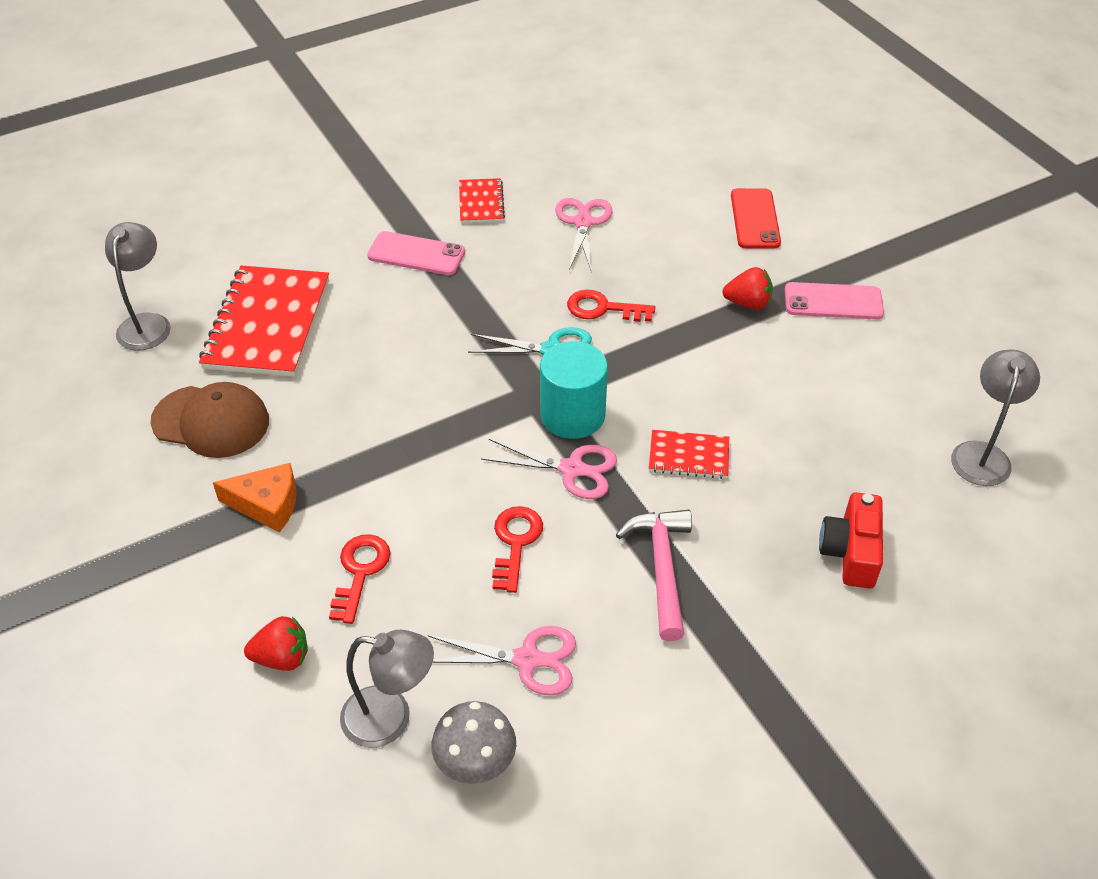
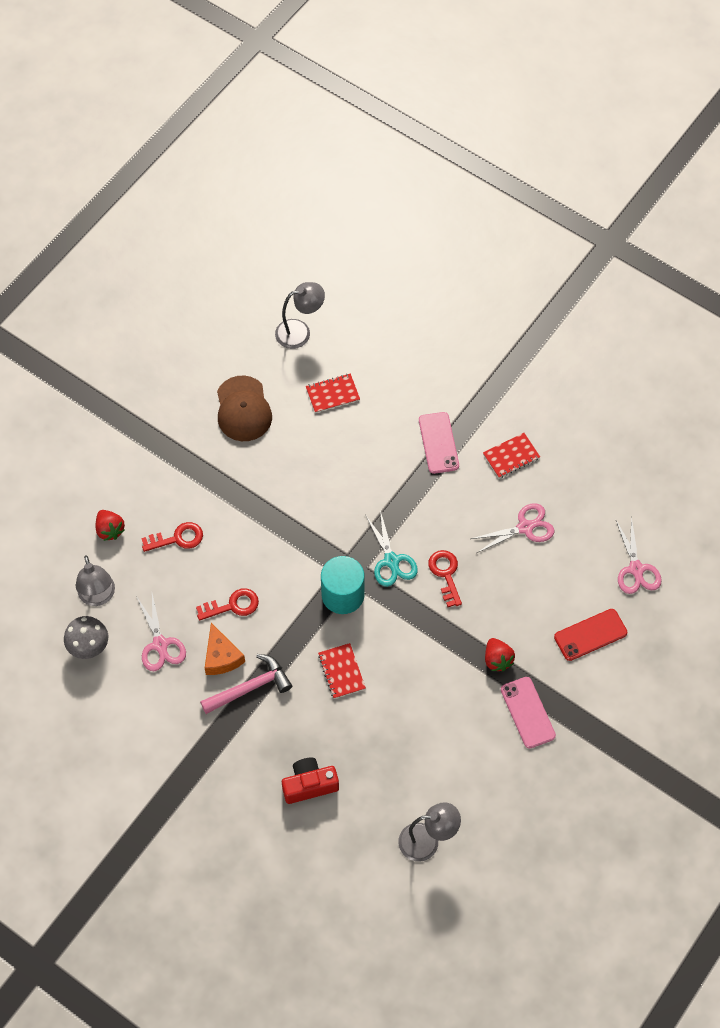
camera: 65 degrees right, 15 degrees up
red notebook [199,266,329,377] -> red notebook [306,374,360,413], size x0.50
orange cheese [213,463,297,533] -> orange cheese moved to [205,623,245,675]
pink scissors [481,439,617,499] -> pink scissors moved to [616,516,662,594]

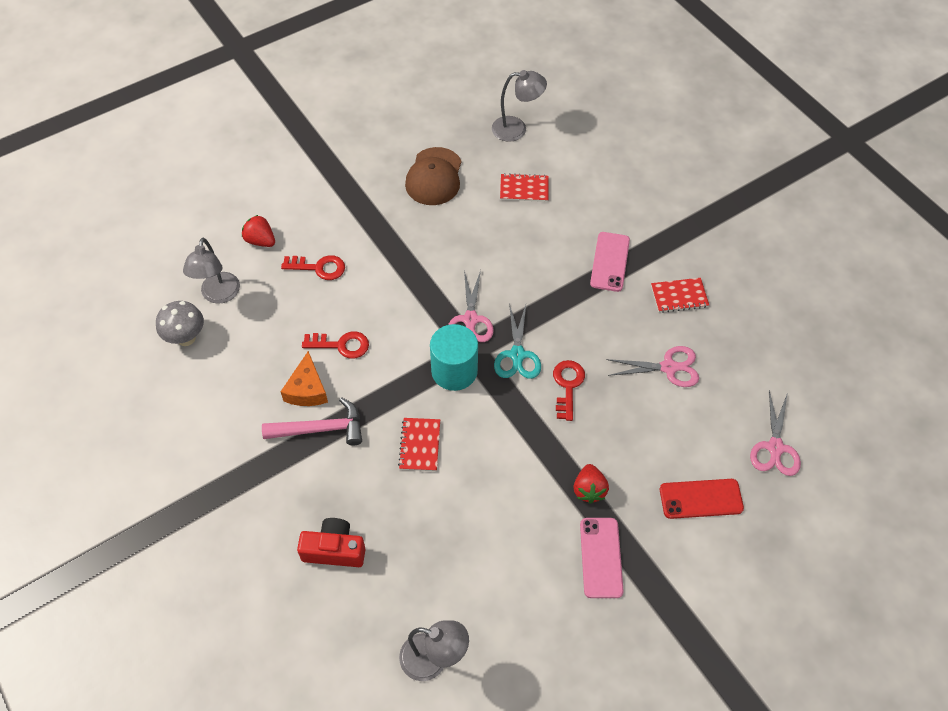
camera: 20 degrees right, 5 degrees down
red strawberry [96,510,125,541] -> red strawberry turned 135 degrees clockwise [242,215,275,247]
pink scissors [136,593,186,671] -> pink scissors moved to [448,270,494,342]

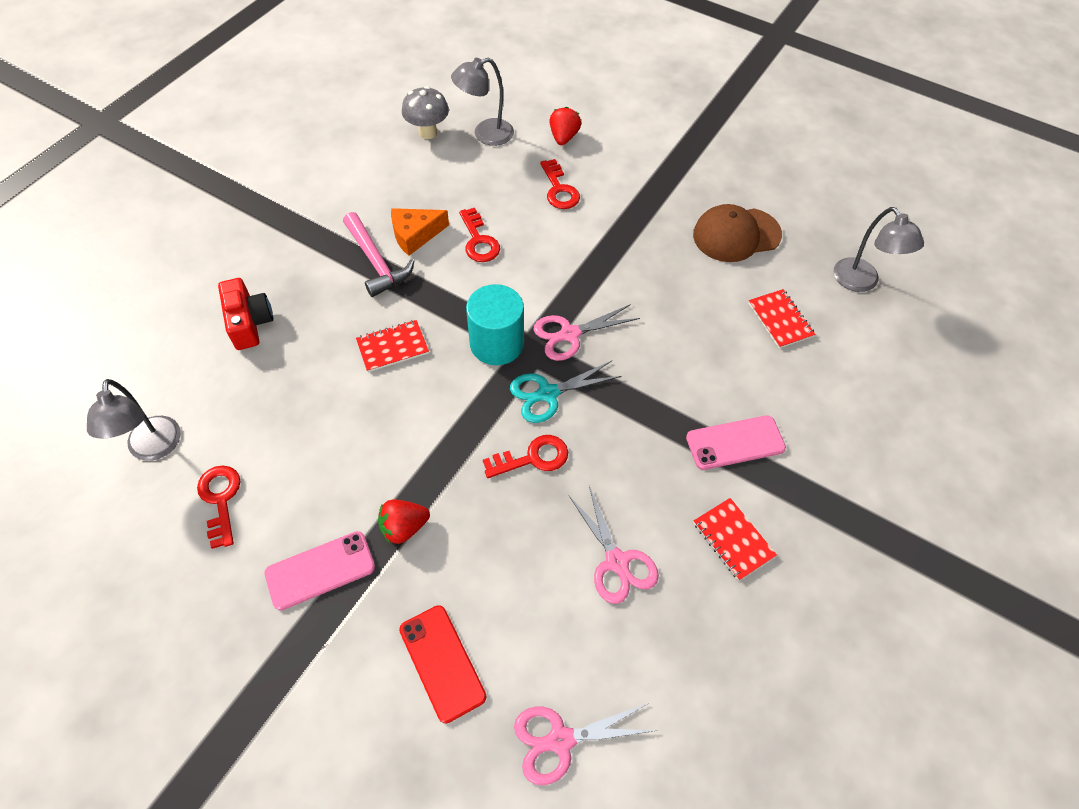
camera: 65 degrees right, 0 degrees up
none -> red key [197,465,241,549]

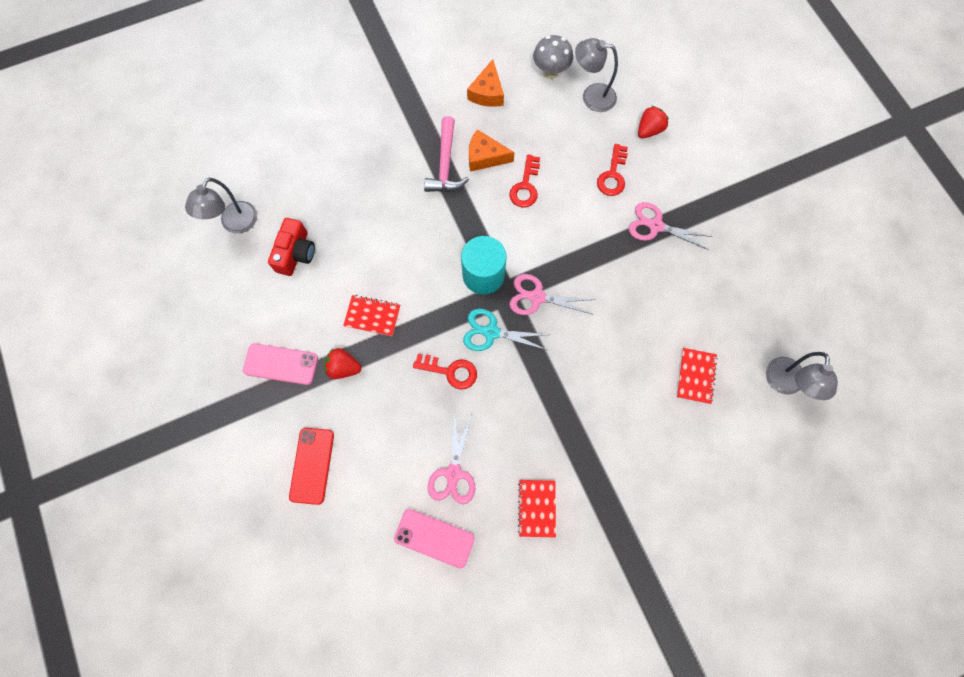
camera: 35 degrees right, 15 degrees up
red key [197,465,241,549] -> none
red camera [218,278,273,350] -> red camera moved to [268,218,315,276]
red notebook [356,320,429,372] -> red notebook moved to [343,295,400,336]
pink scissors [514,703,657,785] -> pink scissors moved to [629,202,713,250]
pink phone [686,415,786,470] -> pink phone moved to [394,509,475,569]
brown cap [693,204,782,262] -> none
none -> orange cheese [467,59,504,107]

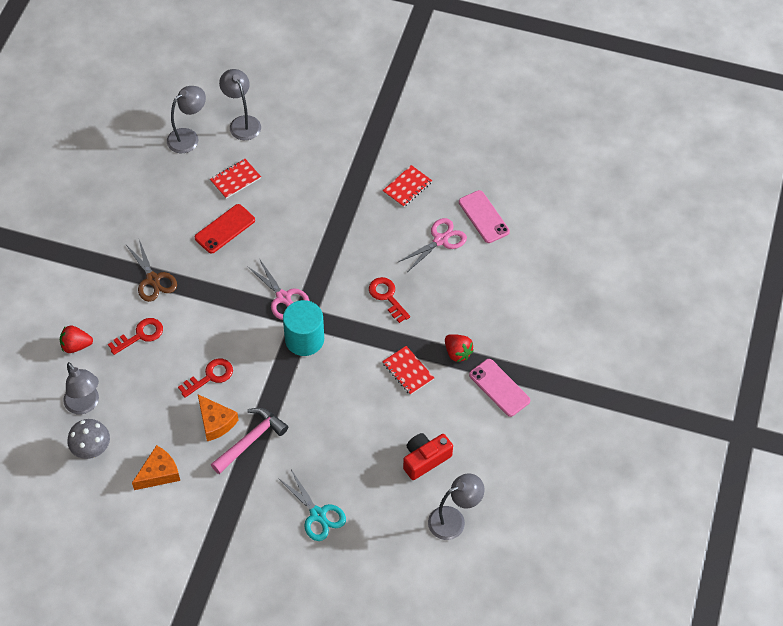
camera: 140 degrees left, 15 degrees down
red phone [289,428,334,505] -> red phone moved to [195,204,255,254]
turquoise scissors [463,308,549,351] -> turquoise scissors moved to [278,470,346,541]
pink scissors [629,202,713,250] -> brown scissors [126,240,177,302]
none -> grey lamp [219,69,261,140]

